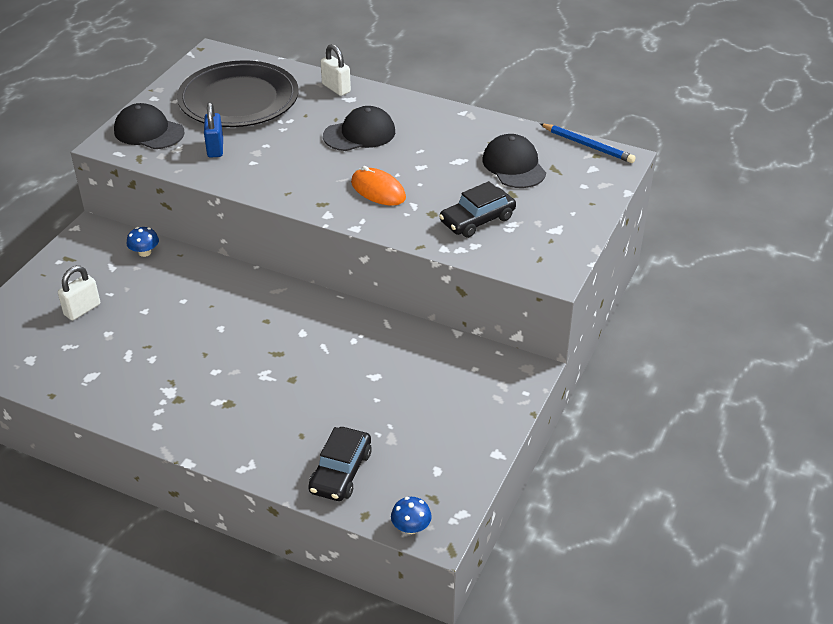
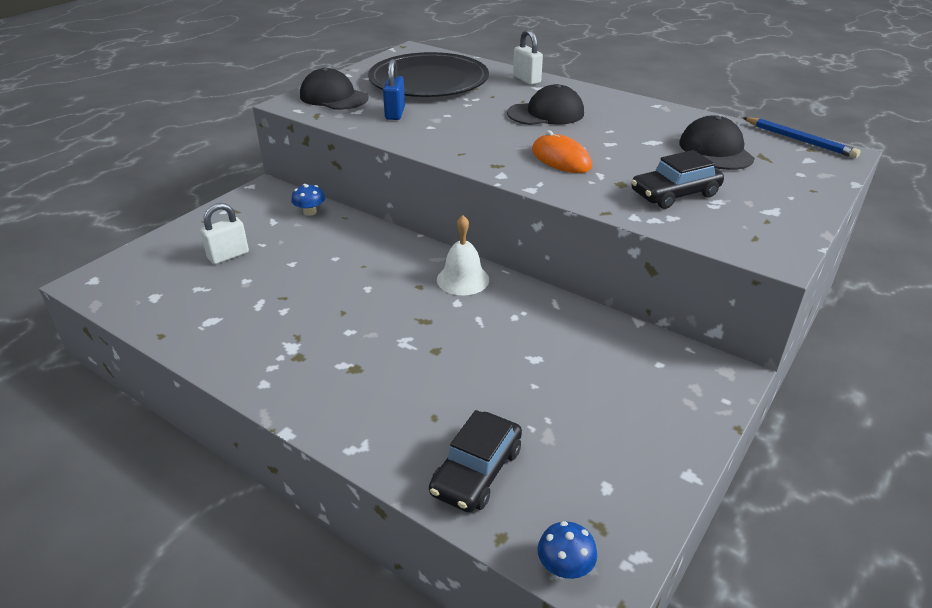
camera: 10 degrees right, 5 degrees down
none -> white bell [437,215,489,295]

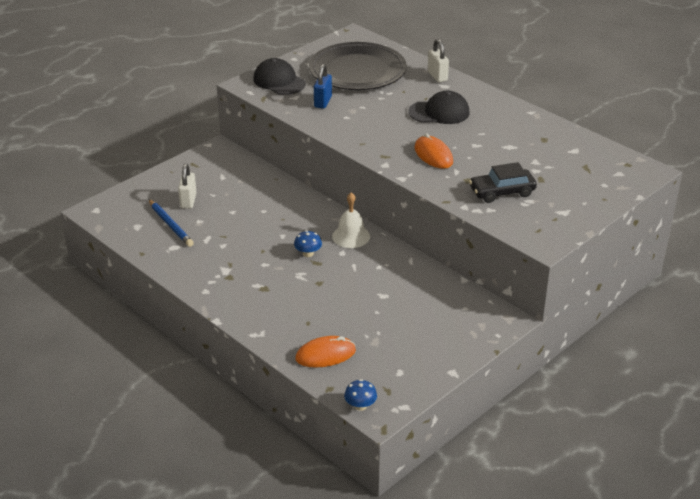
camera: 10 degrees right, 0 degrees up
white padlock [200,203,249,264] -> white padlock turned 60 degrees counterclockwise [178,164,197,209]
blue mushroom [291,184,325,216] -> blue mushroom moved to [294,230,322,257]
black car [429,410,522,512] -> orange mouse [295,336,356,368]
black cap [679,115,755,170] -> none
blue pencil [743,117,860,158] -> blue pencil moved to [148,199,194,247]

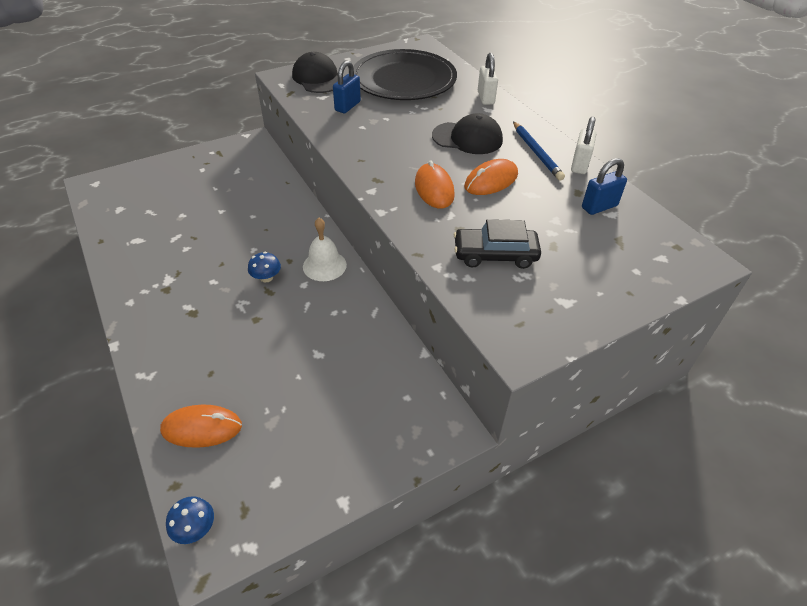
camera: 15 degrees right, 10 degrees up
blue pencil [148,199,194,247] -> blue pencil moved to [513,121,565,181]
white padlock [178,164,197,209] -> white padlock moved to [571,116,596,174]
none -> orange mouse [464,159,518,195]
none -> blue padlock [582,158,627,215]

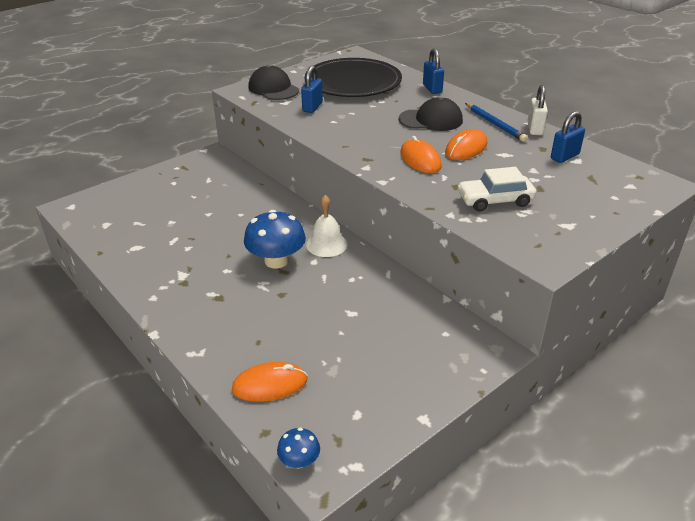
camera: 10 degrees left, 10 degrees down
blue mushroom [248,252,281,282] -> blue mushroom [244,210,306,268], size x1.97
black car [454,219,541,269] -> white car [457,167,536,211]
white padlock [478,53,498,105] -> blue padlock [423,48,444,94]

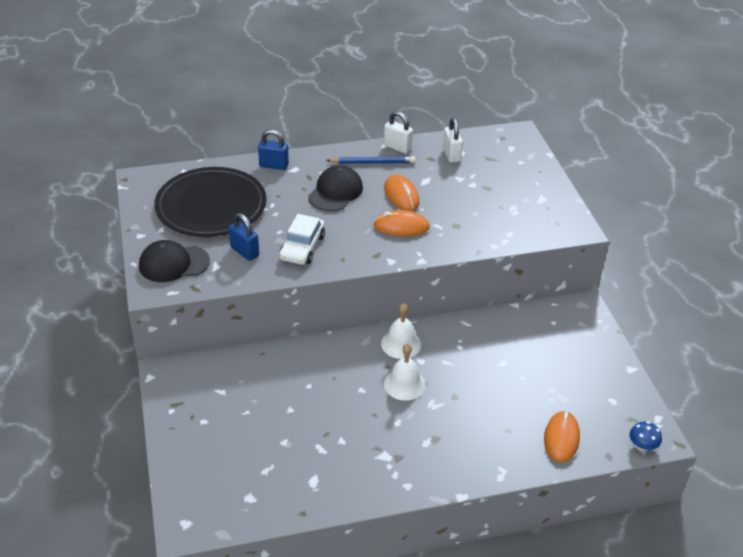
camera: 65 degrees left, 5 degrees up
blue mushroom [244,210,306,268] -> white bell [384,343,426,401]
white car [457,167,536,211] -> white car moved to [279,214,325,265]
blue padlock [551,111,585,163] -> white padlock [443,118,463,163]

